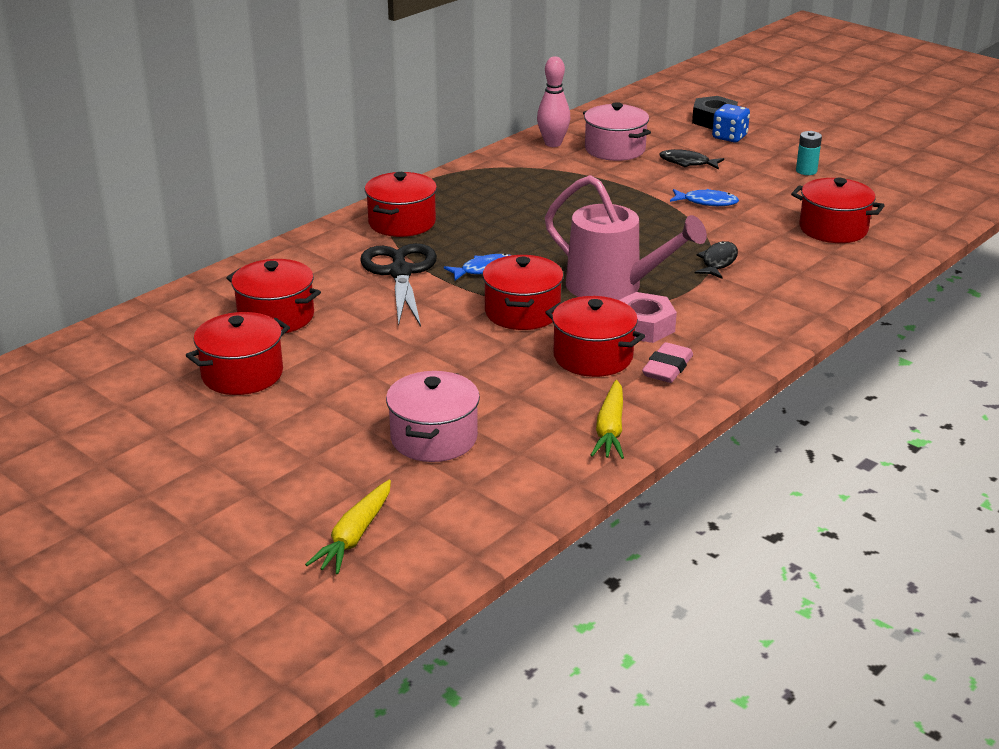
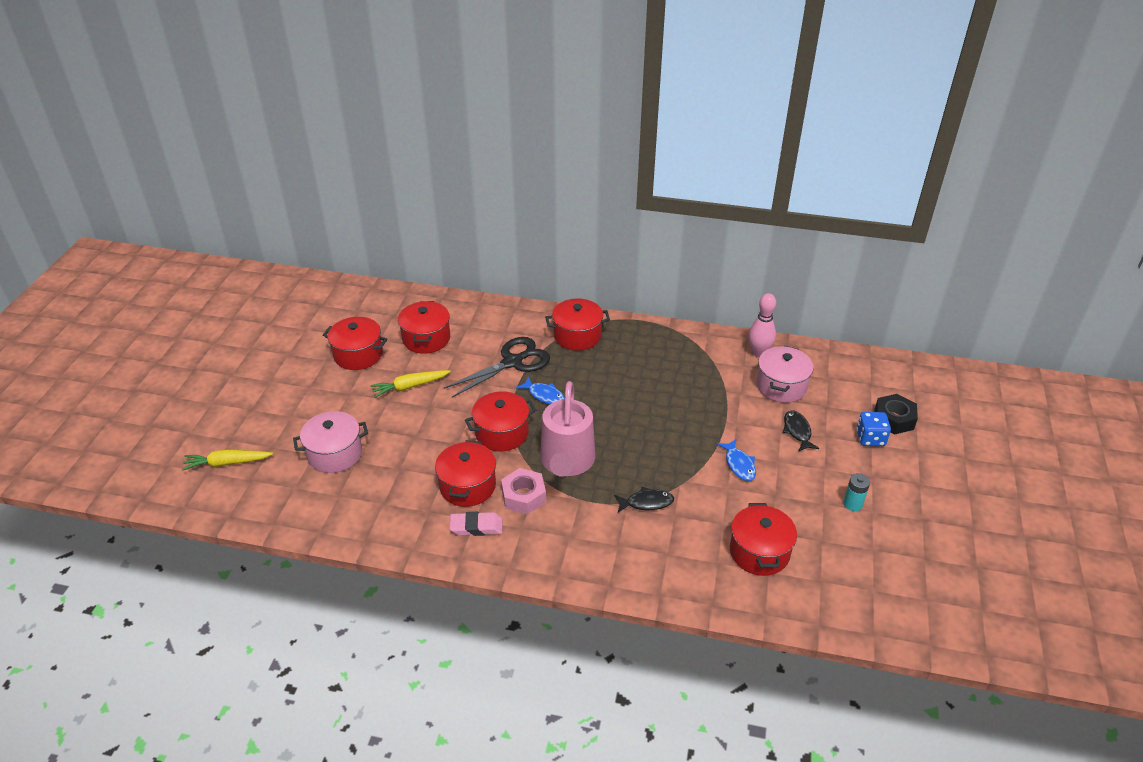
camera: 60 degrees right, 10 degrees up
yellow carrot [590,380,624,459] -> yellow carrot moved to [370,370,451,398]

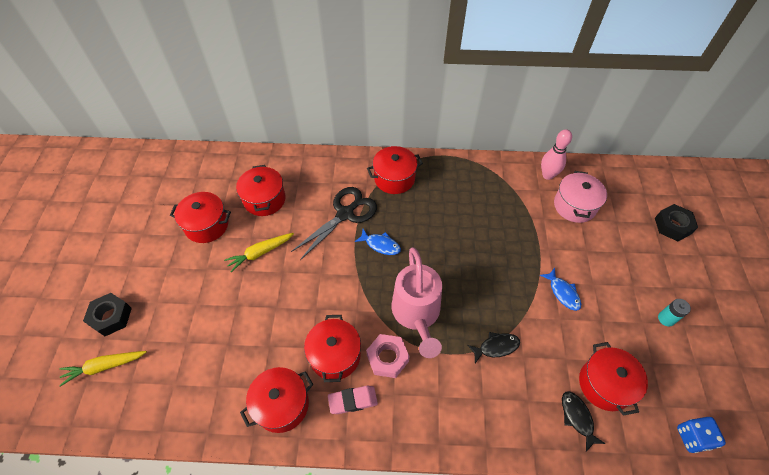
camera: 10 degrees left, 15 degrees up
pink pot [293,411,368,473] -> none
red pot [465,391,536,452] -> red pot moved to [240,367,314,433]
black fish [783,410,819,452] -> black fish moved to [562,391,606,452]
blue dice [856,412,891,446] -> blue dice moved to [677,417,726,453]
none -> black nut [83,293,132,336]

